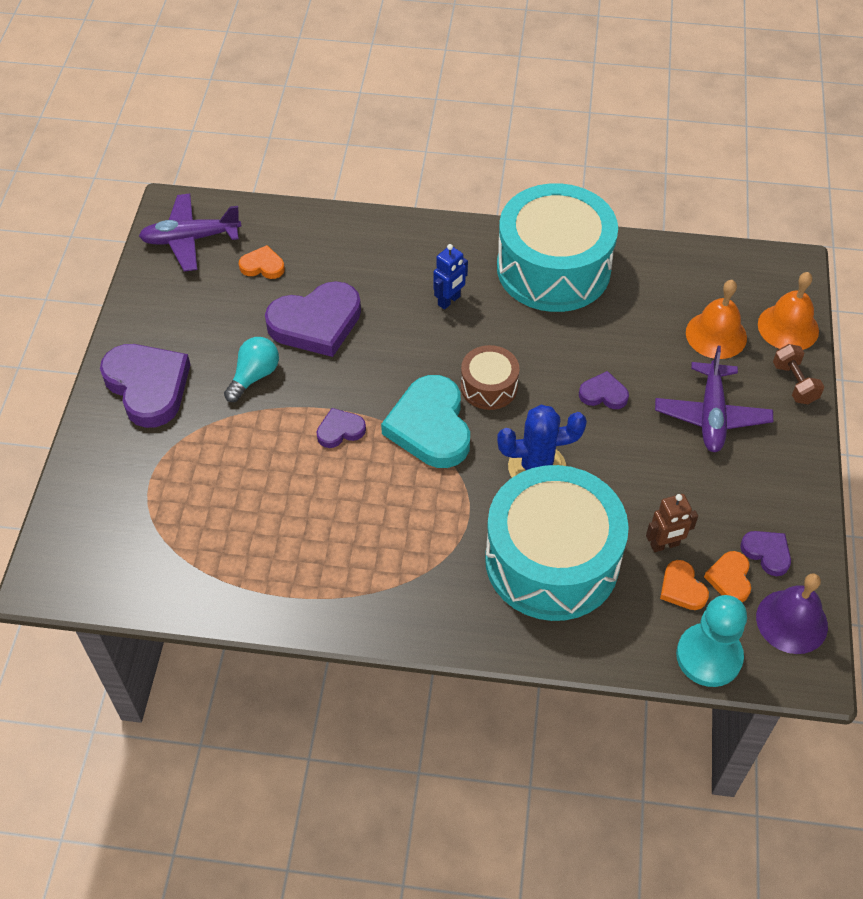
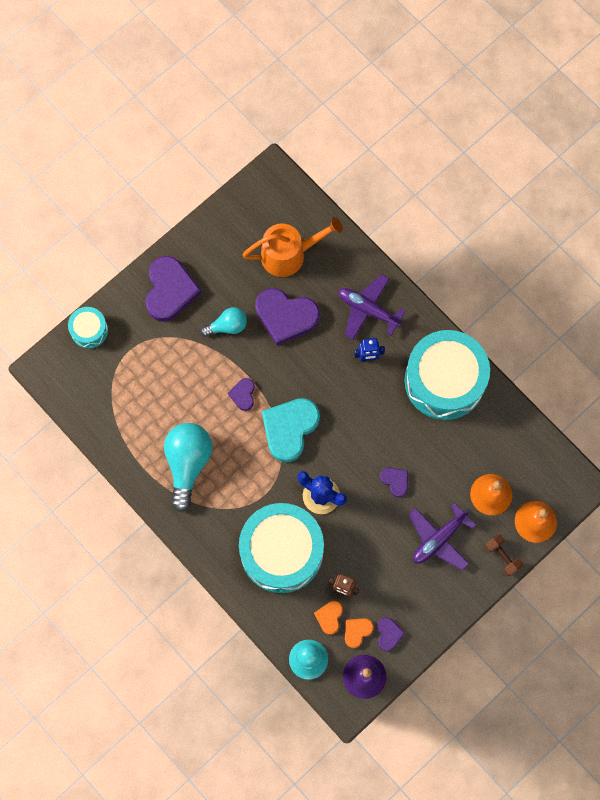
camera: 40 degrees right, 20 degrees up
purple plane [139,194,241,272] -> purple plane moved to [338,274,405,340]
orange heart [239,245,285,279] -> orange watering can [243,217,343,277]
purple heart [316,408,366,448] -> purple heart turned 105 degrees counterclockwise [228,378,255,411]
brown drum [461,345,520,410] -> none
brown dumbbell [773,344,825,404] -> brown dumbbell turned 60 degrees counterclockwise [485,534,523,576]
none -> turquoise drum [68,307,108,349]
none -> turquoise light bulb [164,423,212,512]

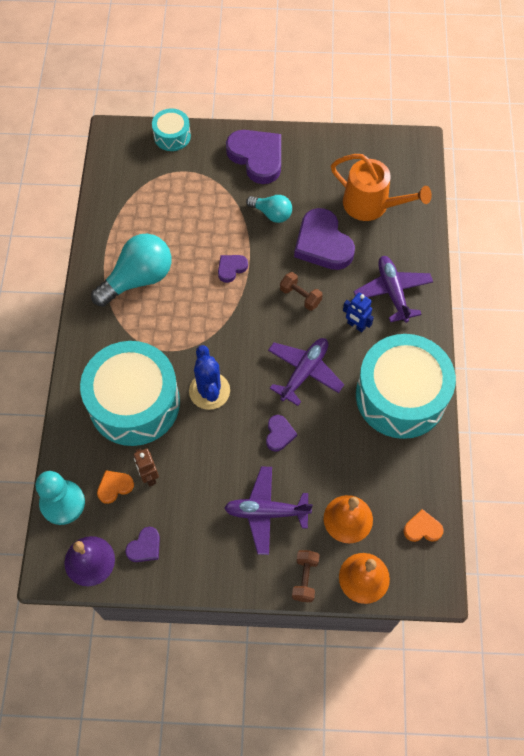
camera: 45 degrees right, 10 degrees down
purple heart [146,256,201,322] -> purple heart turned 90 degrees counterclockwise [226,130,281,184]
turquoise heart [262,398,320,462] -> none
orange heart [345,618,374,648] -> orange heart moved to [403,509,444,542]
none -> purple plane [268,338,344,406]
none -> brown dumbbell [280,272,323,311]

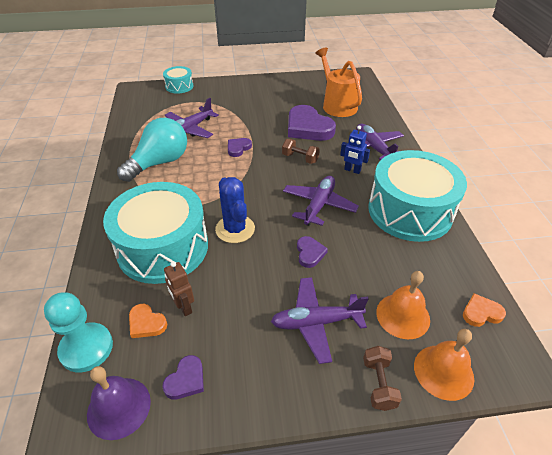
camera: 10 degrees left, 20 degrees down
orange heart [97,470,134,504] -> orange heart turned 105 degrees counterclockwise [129,304,167,338]
purple heart [226,130,281,184] -> none
turquoise light bulb [246,195,292,223] -> none
orange watering can [331,154,432,221] -> orange watering can turned 135 degrees counterclockwise [315,47,362,117]
none -> purple plane [165,98,219,138]

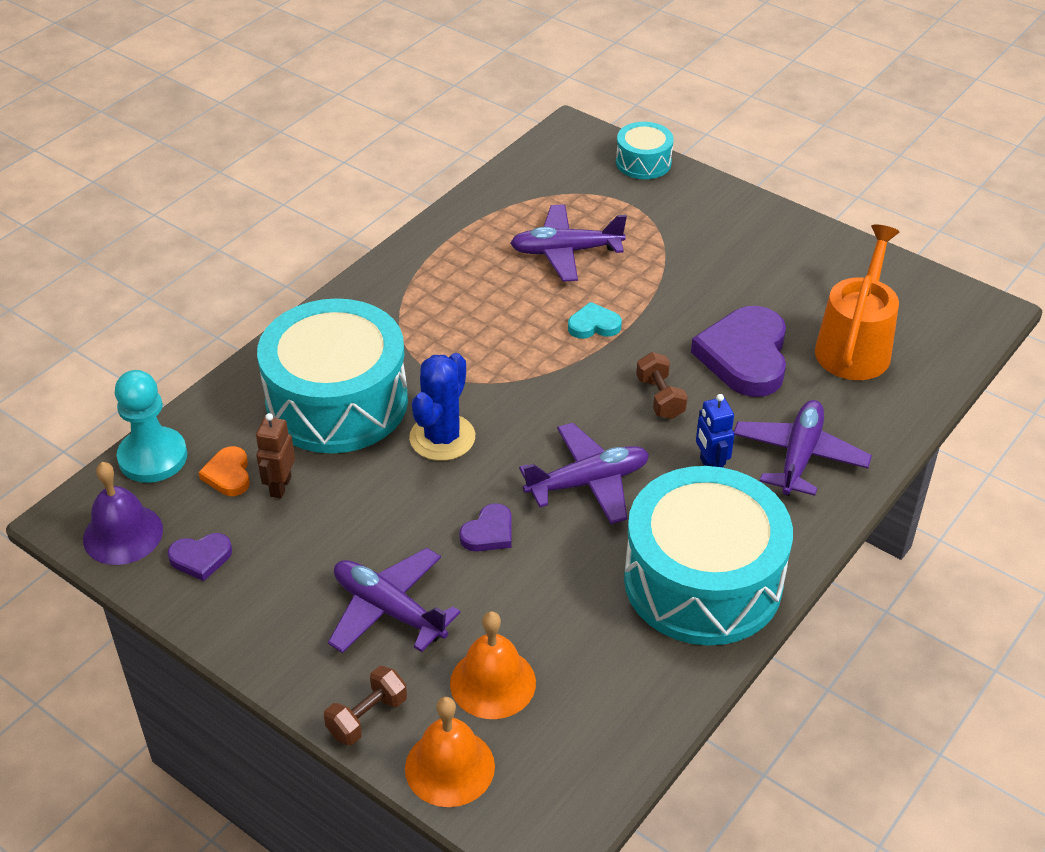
camera: 45 degrees right, 0 degrees up
turquoise light bulb [117,118,187,182] -> none
purple heart [228,138,252,157] -> turquoise heart [568,302,622,339]
orange heart [463,293,506,327] -> none

